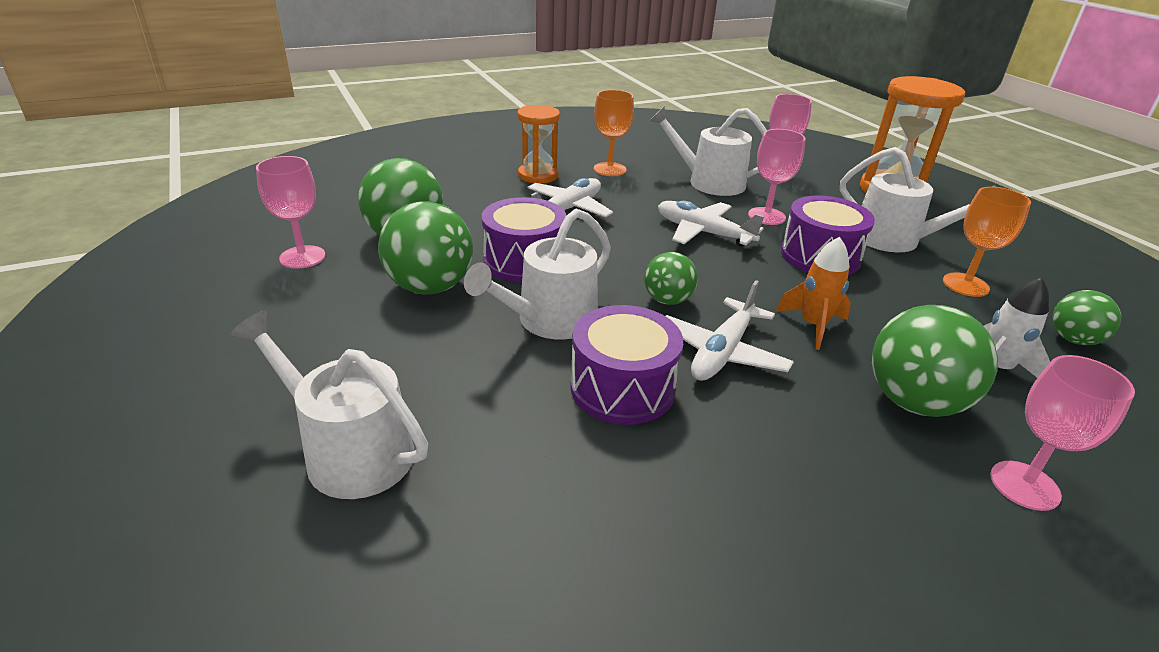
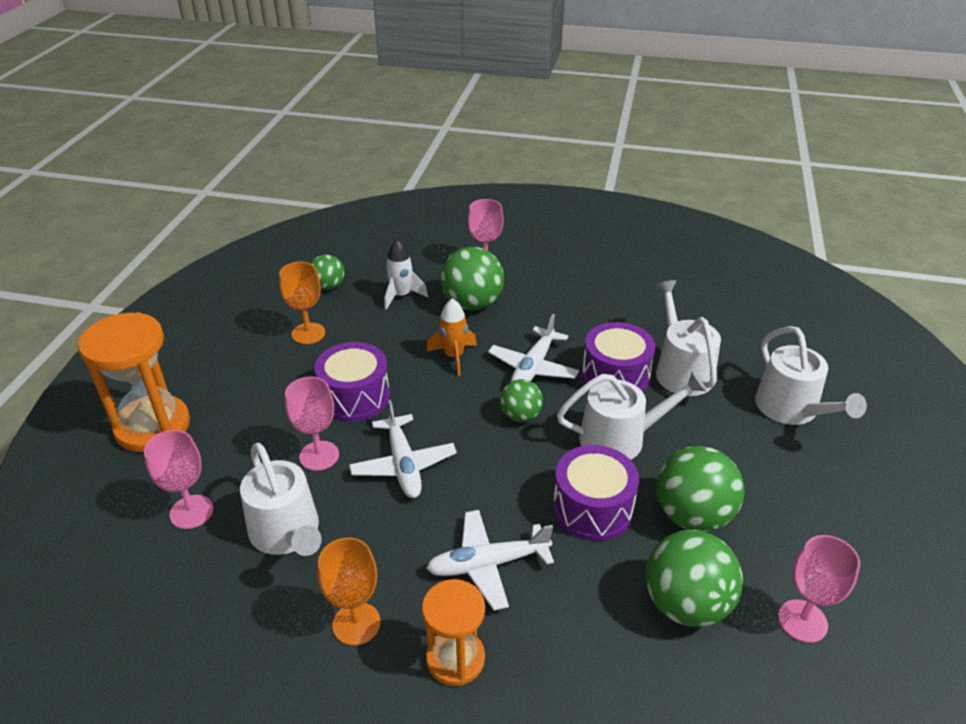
camera: 140 degrees left, 5 degrees up
white plane [666,280,794,381] -> white plane turned 135 degrees clockwise [488,314,579,382]
white watering can [839,147,996,252] -> white watering can moved to [655,280,721,396]

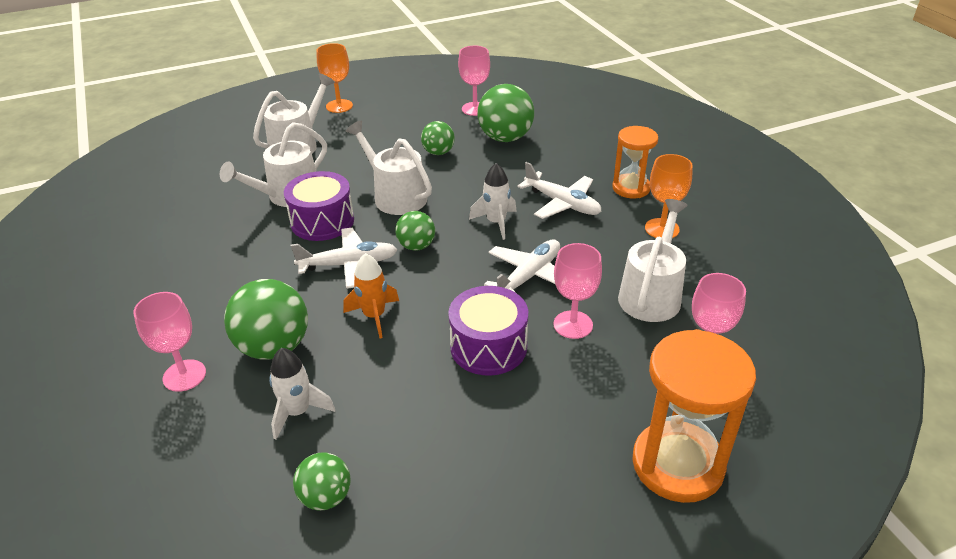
camera: 125 degrees left, 0 degrees up
orange goblet [279,262,325,344] -> orange goblet moved to [317,43,353,113]
purple drum [553,445,639,541] -> none
green ball [656,446,745,532] -> green ball [421,121,455,155], size x0.58
none -> white rocket [469,163,517,240]

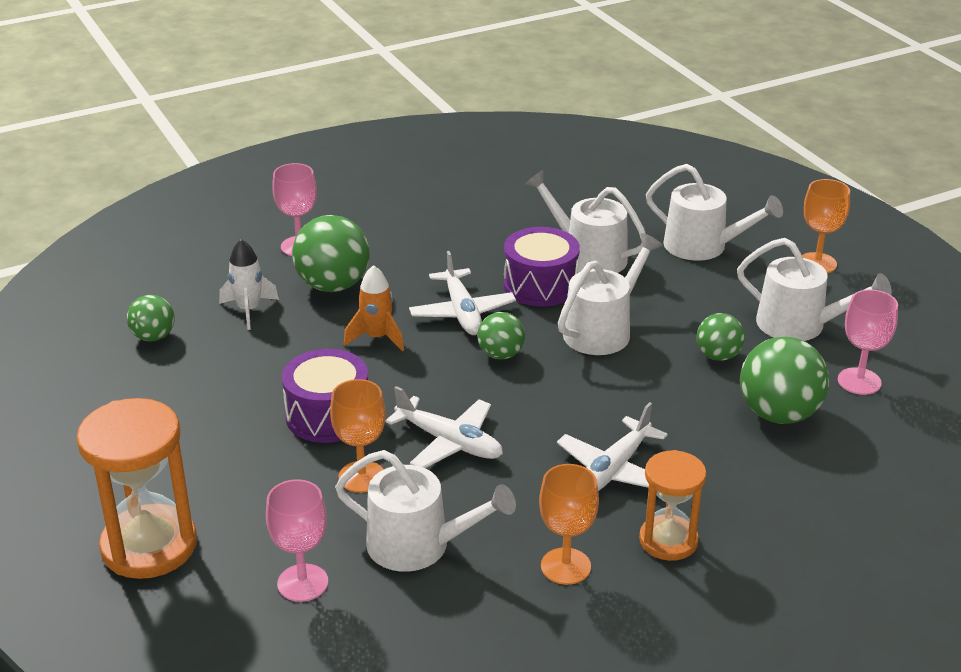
camera: 85 degrees right, 5 degrees down
white rocket [469,163,517,240] -> none
pink goblet [553,243,602,339] -> orange goblet [330,379,386,493]
none -> white watering can [737,238,892,341]

